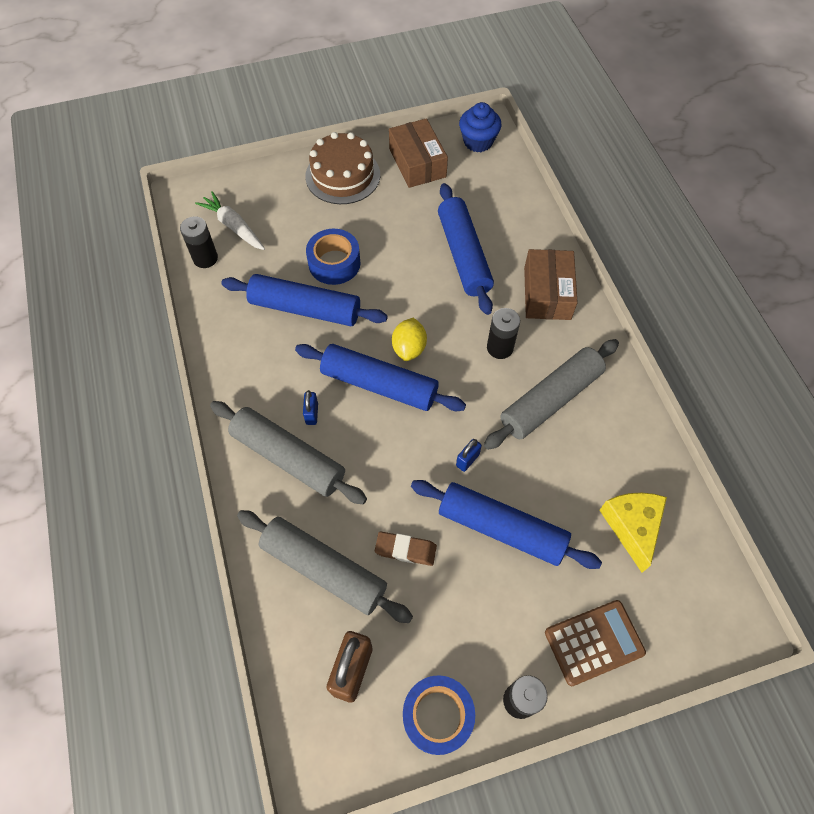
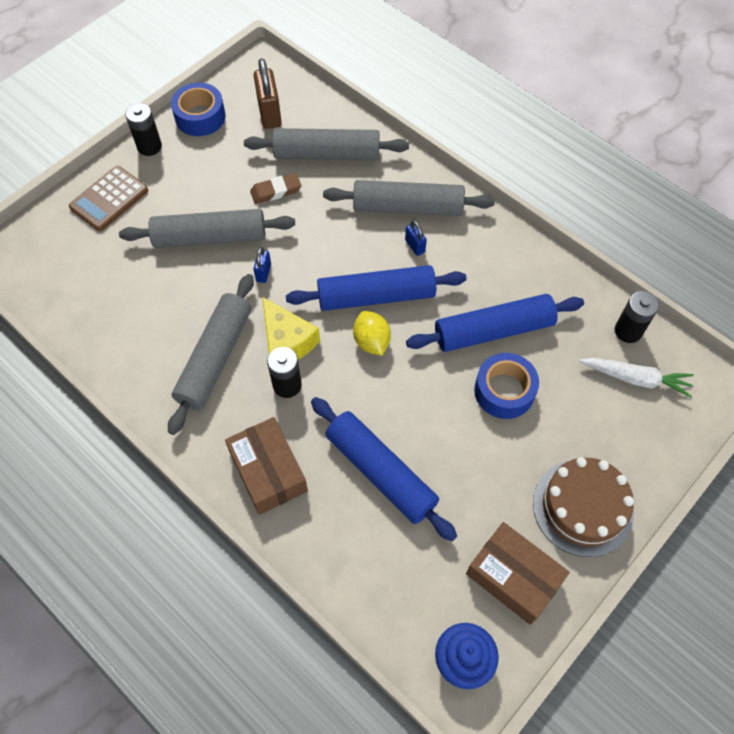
camera: 150 degrees right, 0 degrees up
blue rolling pin [411,480,602,569] -> grey rolling pin [119,209,295,248]
yellow cheese [599,493,667,573] -> yellow cheese moved to [262,297,320,360]

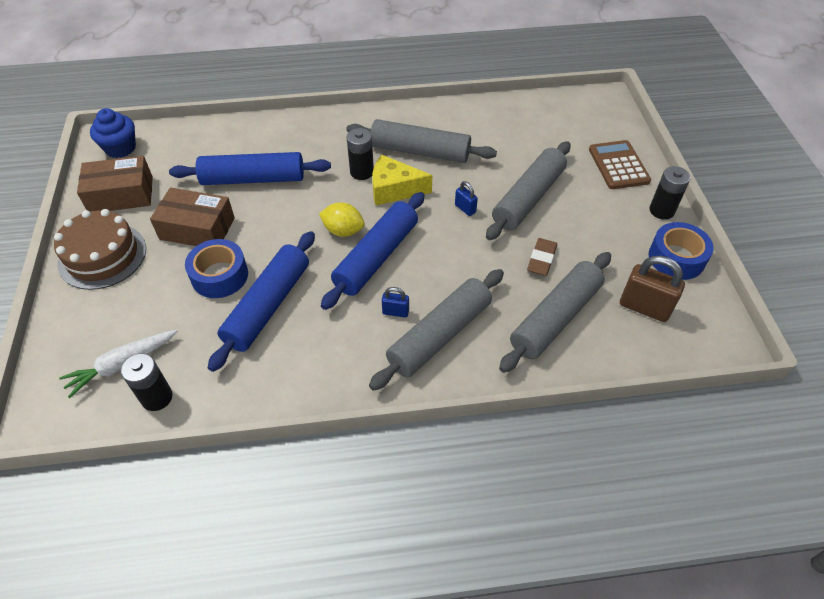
camera: 130 degrees right, 10 degrees down
grey rolling pin [168,274,254,435] -> grey rolling pin turned 45 degrees counterclockwise [346,119,497,163]
brown box [225,417,308,515] -> brown box moved to [150,188,235,246]

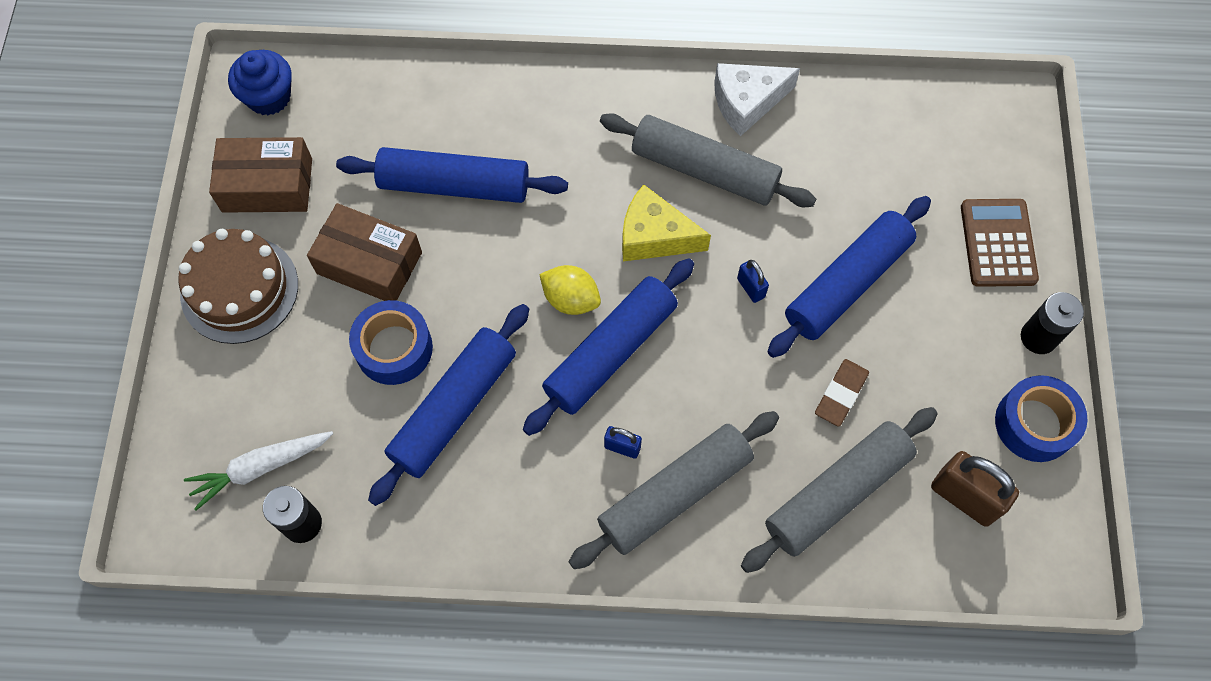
camera: 10 degrees right, 15 degrees up
black battery [347,128,374,180] -> none
grey rolling pin [486,141,570,240] -> blue rolling pin [767,196,931,358]
none -> white cheese [714,63,800,136]

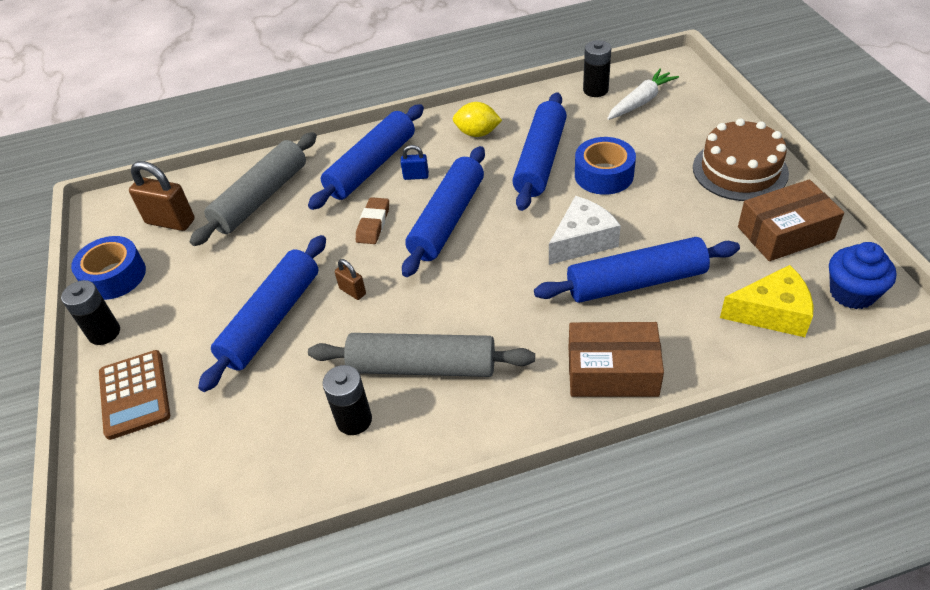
camera: 165 degrees right, 20 degrees down
brown box [307,203,422,301] -> brown box moved to [569,322,664,397]
yellow lemon [539,265,601,315] -> yellow lemon moved to [453,102,502,137]
grey rolling pin [569,411,779,569] -> blue rolling pin [308,104,424,210]
yellow cheese [622,184,711,261] -> yellow cheese moved to [720,265,813,337]
white cheese [714,63,800,136] -> white cheese moved to [549,196,621,265]
blue padlock [737,260,769,303] -> brown padlock [335,259,366,300]
brown eraser [815,359,869,427] -> brown eraser moved to [356,197,389,244]
none -> black battery [322,365,372,435]

